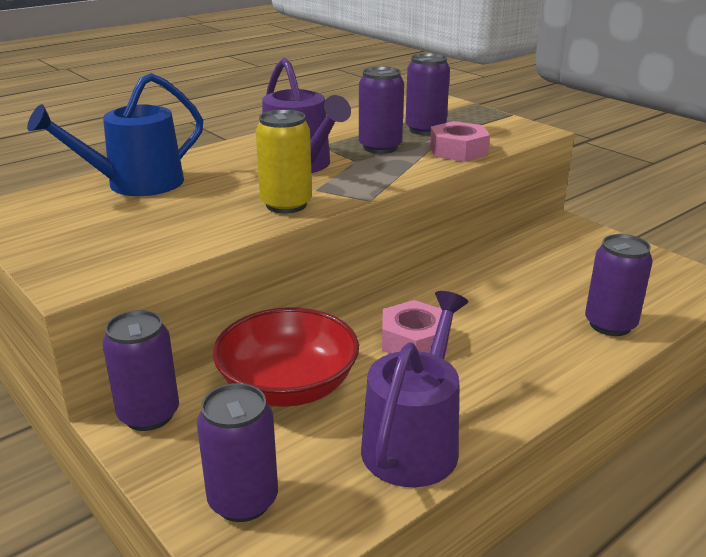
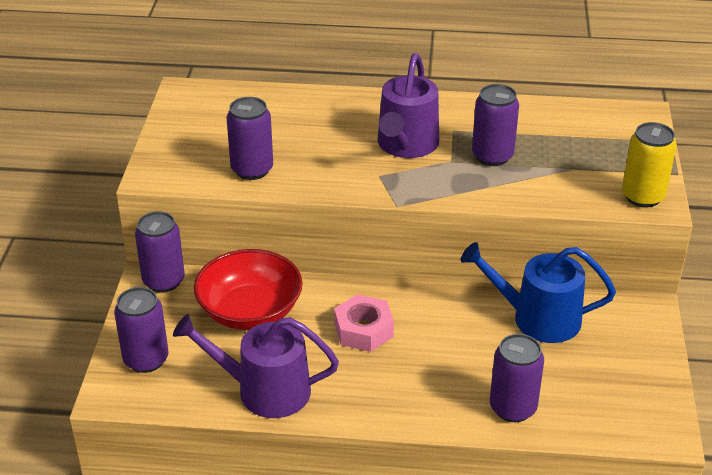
camera: 45 degrees right, 10 degrees up
blue watering can [27,73,203,196] -> blue watering can moved to [461,242,616,343]
yellow can [256,109,312,213] -> yellow can moved to [622,122,677,208]
purple watering can [361,291,468,487] -> purple watering can turned 150 degrees counterclockwise [173,314,339,418]
purple can [405,53,450,135] -> purple can moved to [227,97,273,180]
pink nut [430,121,490,162] -> none

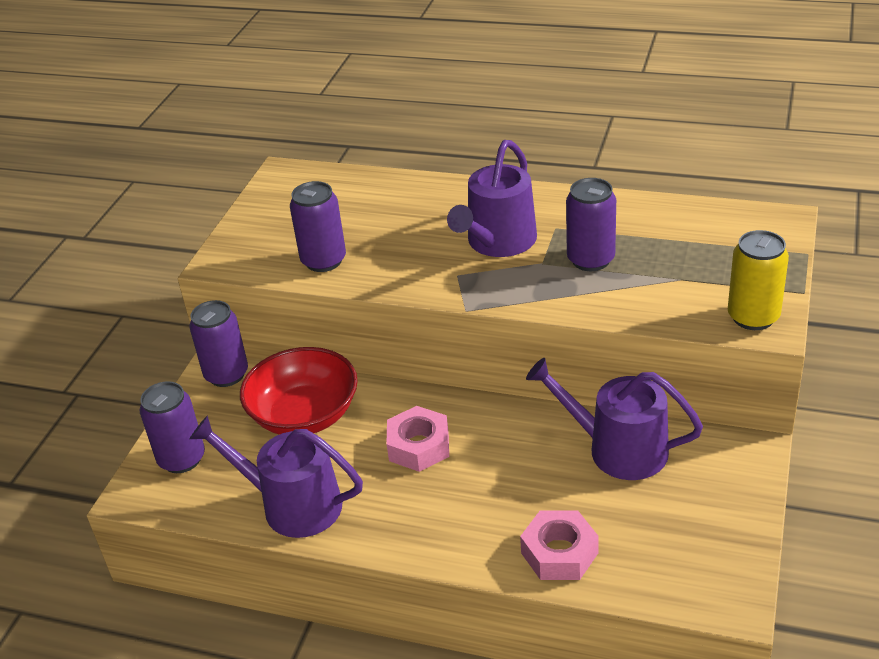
camera: 15 degrees right, 0 degrees up
blue watering can [461,242,616,343] -> purple watering can [526,358,703,480]
purple can [490,334,544,422] -> pink nut [520,510,599,580]

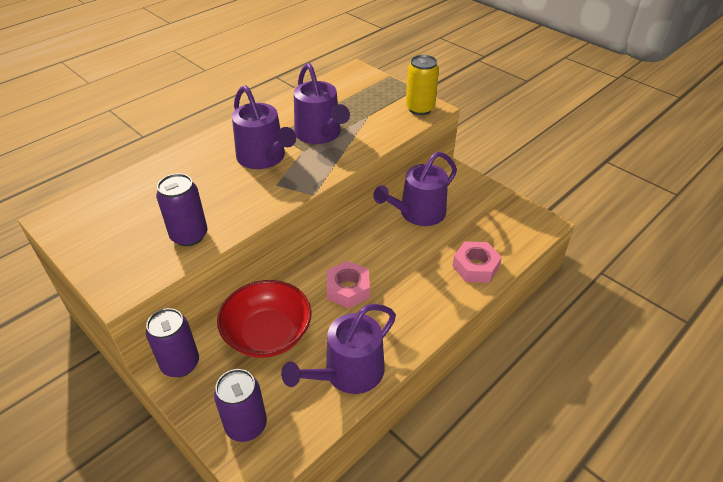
camera: 65 degrees left, 5 degrees up
purple can [566,178,616,271] -> purple watering can [294,63,350,144]

